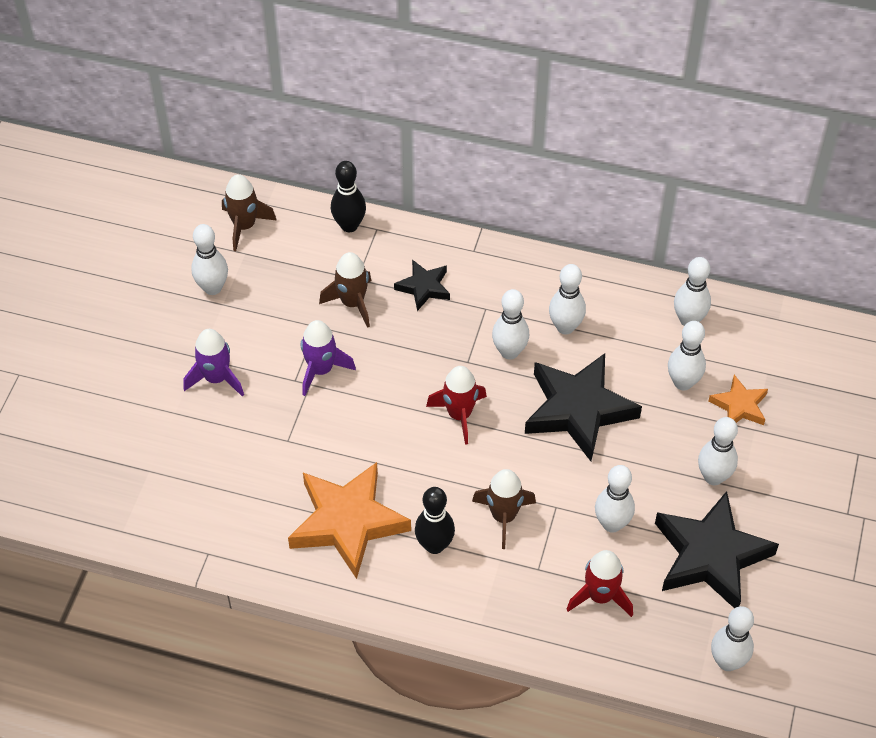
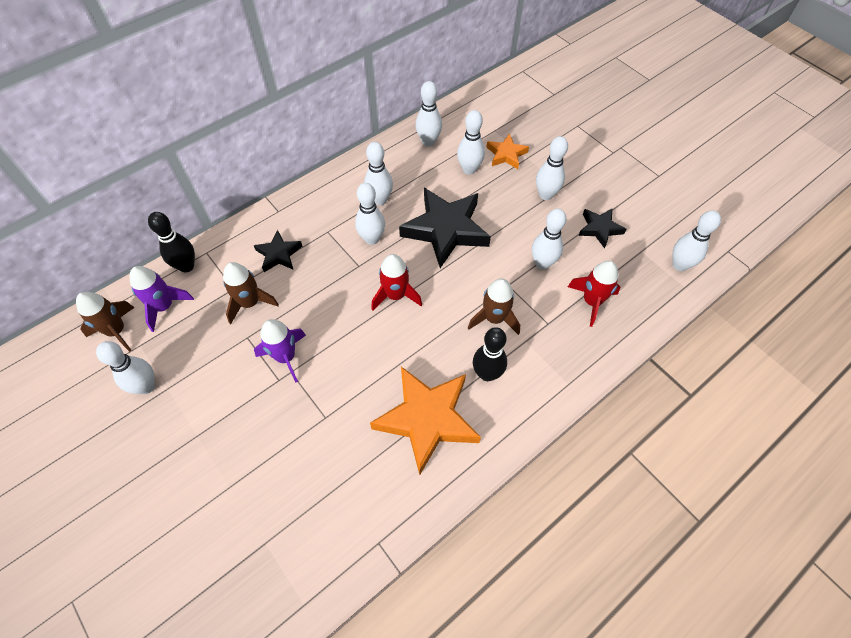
camera: 55 degrees left, 5 degrees up
purple rocket [183,329,244,396] -> purple rocket moved to [130,266,194,332]
black star [655,491,779,608] -> black star [579,209,626,248], size x0.51

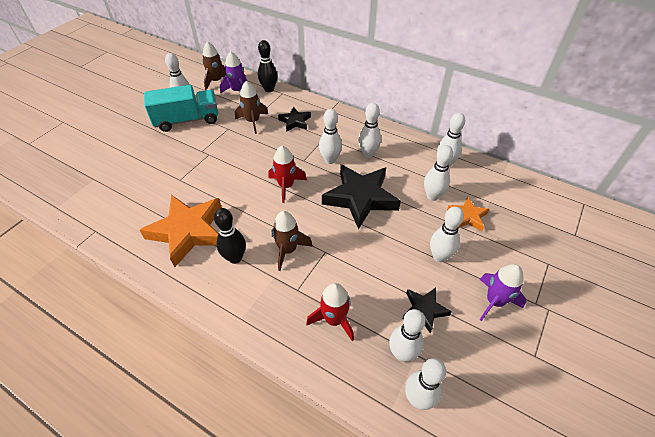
camera: 70 degrees right, 10 degrees down
purple rocket [254,319,306,382] -> purple rocket moved to [480,264,526,321]
white bowling pin [532,209,567,269] -> white bowling pin moved to [389,309,426,362]
none -> turquoise truck [144,85,218,132]

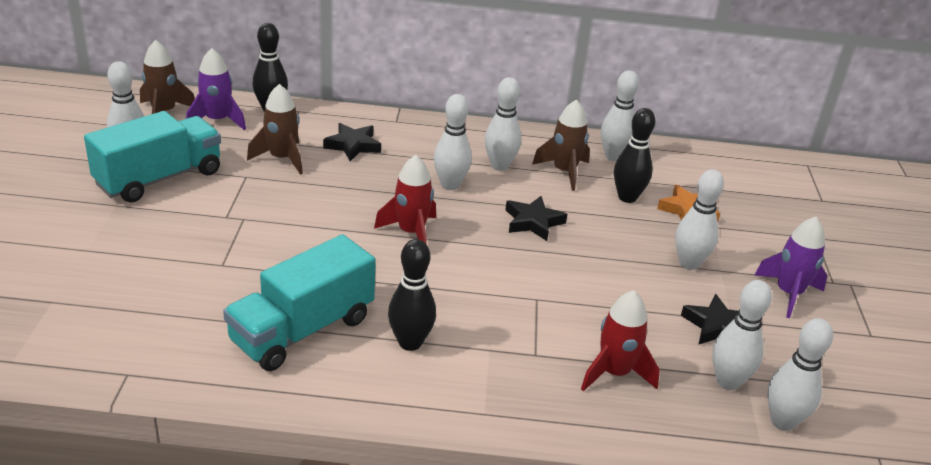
camera: 30 degrees left, 15 degrees down
orange star [140,195,222,267] -> turquoise truck [223,234,376,371]
brown rocket [272,211,313,271] -> brown rocket moved to [532,99,590,191]
black star [322,164,401,230] -> black star [505,196,567,241], size x0.51
white bowling pin [424,145,453,201] -> black bowling pin [614,108,656,203]

